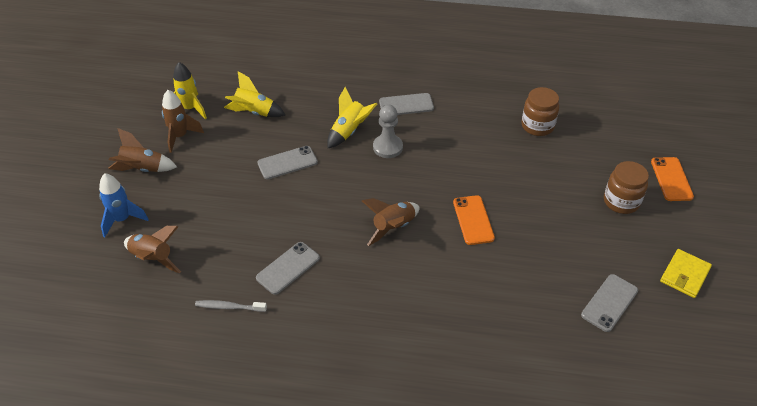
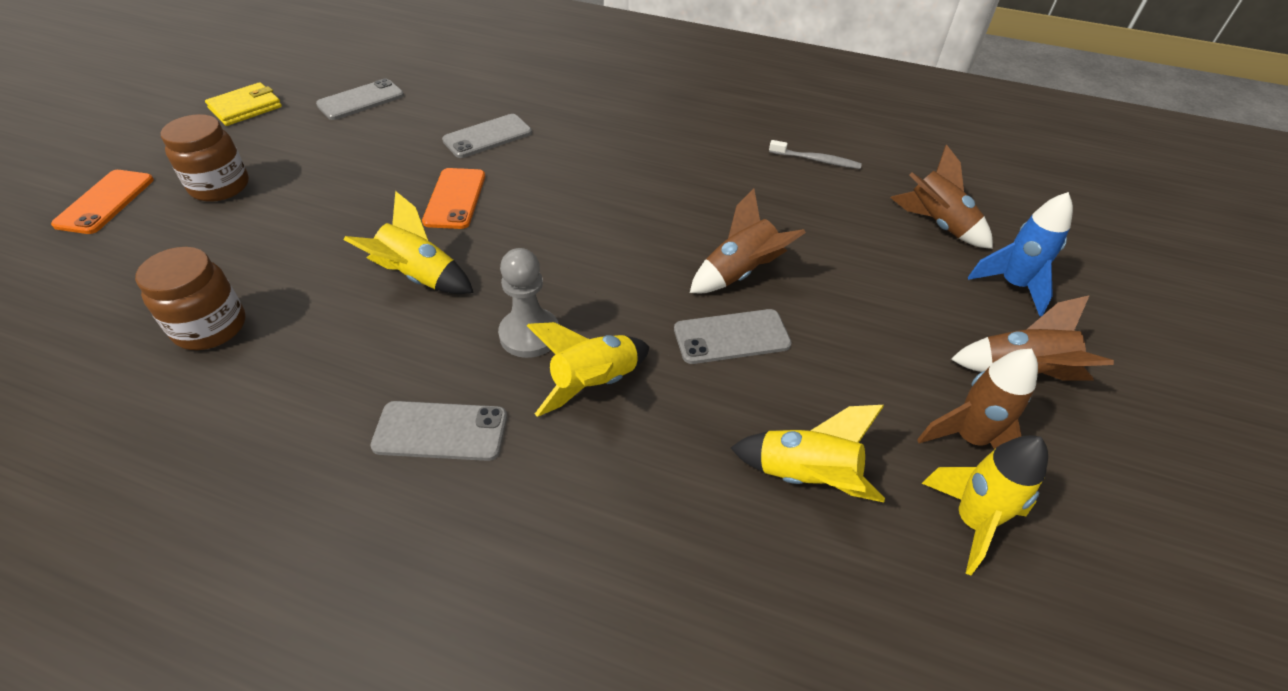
camera: 170 degrees left, 0 degrees up
grey phone [256,242,320,295] -> grey phone moved to [442,114,532,158]
brown rocket [362,198,419,246] -> brown rocket moved to [690,189,806,293]
none -> yellow rocket [344,191,474,294]

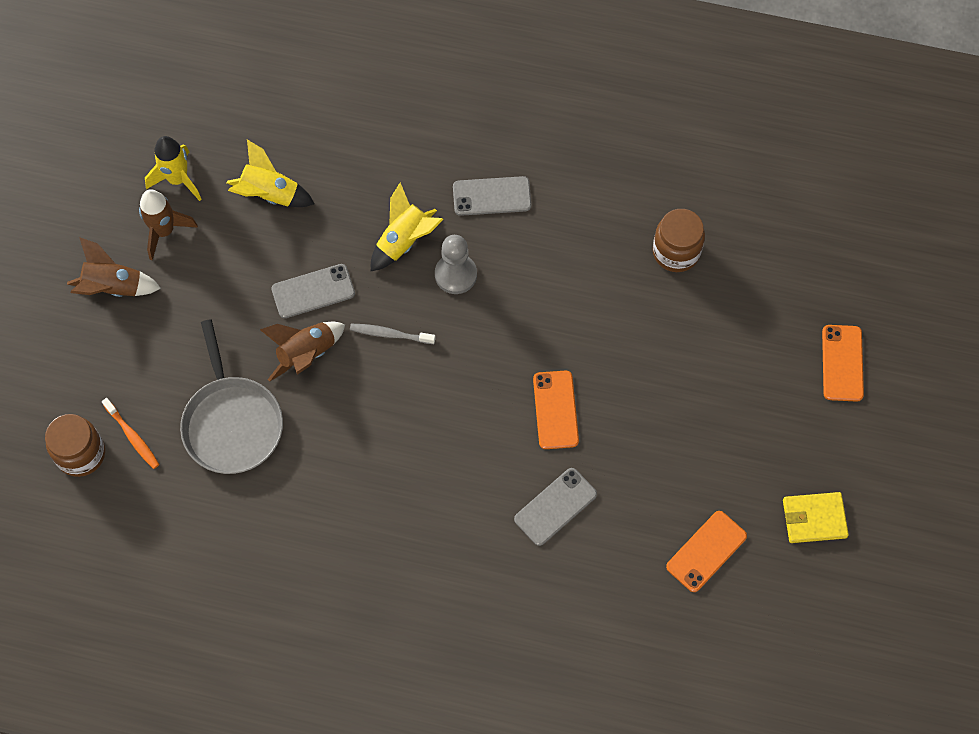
camera: 175 degrees right, 20 degrees up
brown jar [161,114,249,202] -> brown jar moved to [45,414,105,477]
yellow wallet [205,82,282,126] -> yellow wallet turned 45 degrees clockwise [783,492,849,543]
grey phone [316,78,404,120] -> orange phone [666,511,747,592]
yellow rocket [344,191,474,294] -> none
grey toothbrush [769,140,862,169] -> grey toothbrush moved to [350,324,436,344]
brown rocket [890,144,993,249] -> orange toothbrush [102,398,159,469]
blue rocket [968,192,1073,316] -> none
none -> grey pan [180,319,283,474]

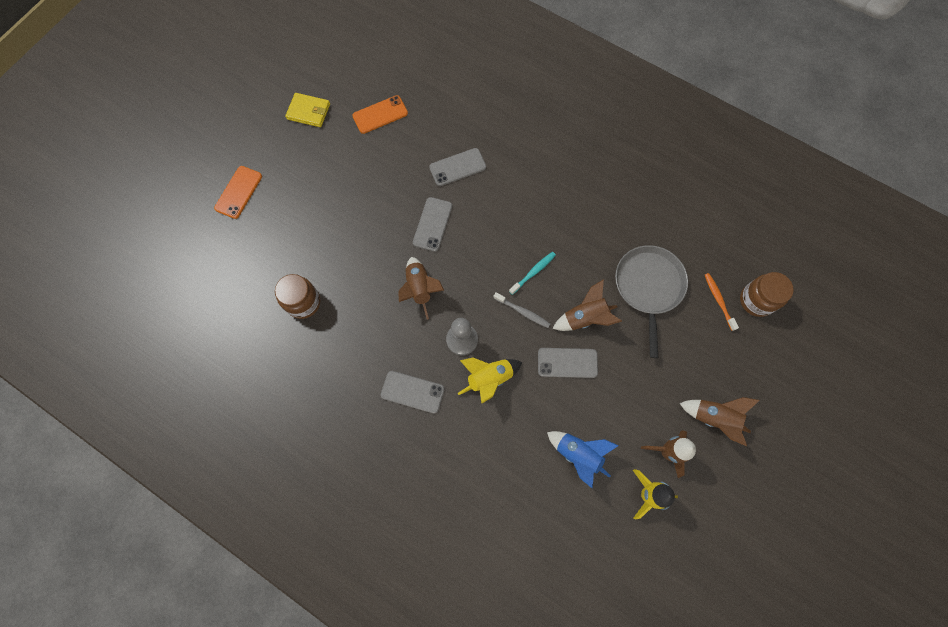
camera: 160 degrees left, 5 degrees up
yellow rocket [226,140,314,207] -> blue rocket [547,431,619,488]
orange phone [533,370,579,449] -> grey phone [413,197,452,252]
none -> brown rocket [398,257,444,319]
none -> turquoise toothbrush [509,252,556,295]

